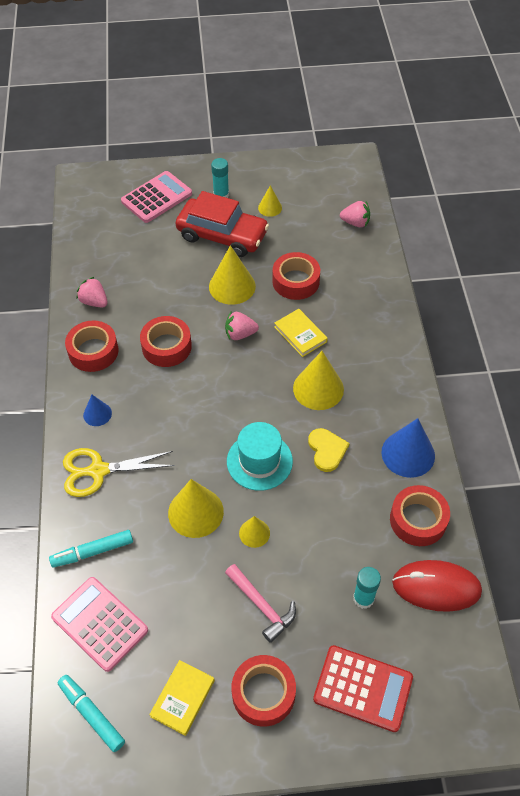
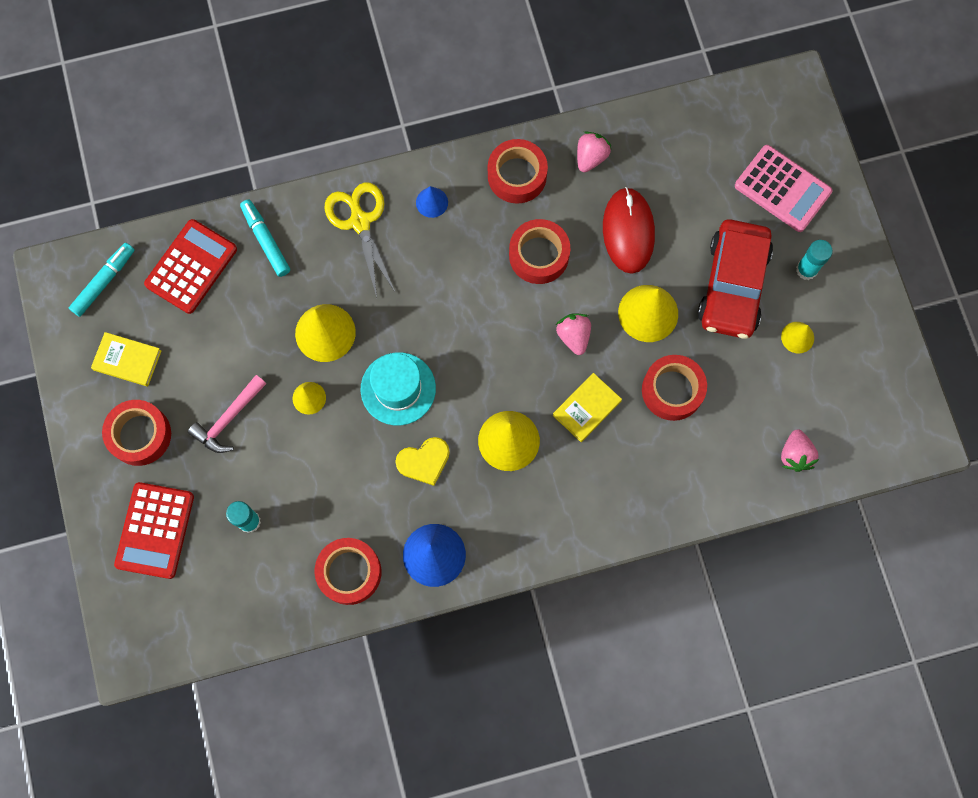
camera: 80 degrees right, 20 degrees up
pink calculator [51,577,148,672] -> red calculator [144,219,237,314]
red mouse [392,560,482,612] -> red mouse moved to [603,187,655,274]

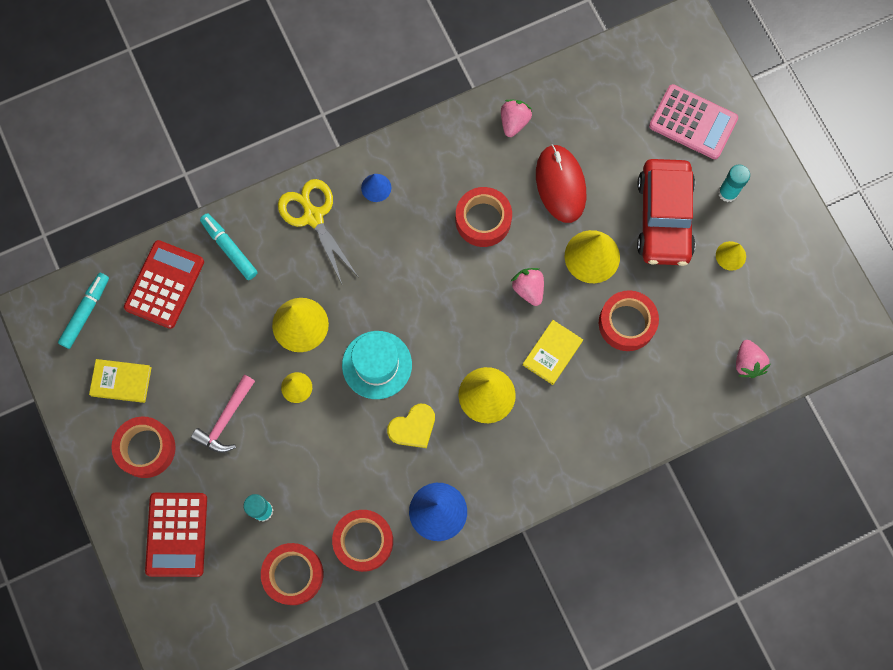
camera: 10 degrees left, 0 degrees up
red tape [488,139,548,204] -> red tape moved to [261,543,323,605]

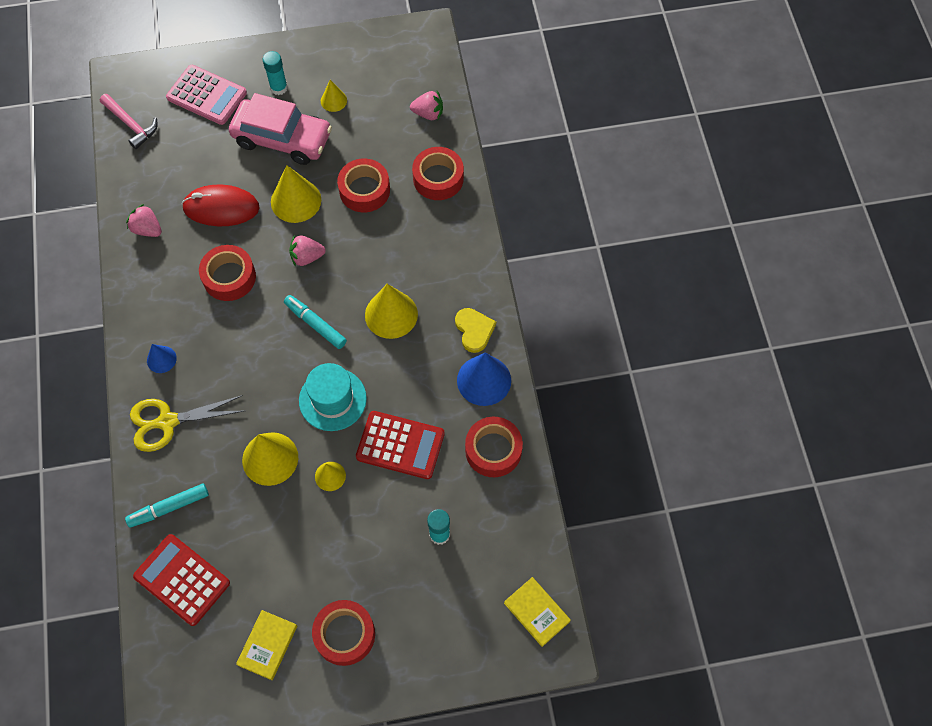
camera: 75 degrees left, 10 degrees down
turquoise marker [58,273,109,349] -> turquoise marker moved to [284,295,347,349]
red calculator [145,493,207,577] -> red calculator moved to [356,411,445,479]
pink hammer [191,375,255,453] -> pink hammer moved to [100,94,158,149]
red tape [261,543,323,605] -> red tape moved to [412,147,464,200]
yellow heart [387,404,435,448] -> yellow heart moved to [455,308,496,353]
yellow book [523,320,583,385] -> yellow book moved to [504,577,571,647]
red car [637,159,696,266] -> pink car [229,93,332,165]
pink calculator [649,84,738,159] -> pink calculator turned 75 degrees clockwise [166,65,247,125]

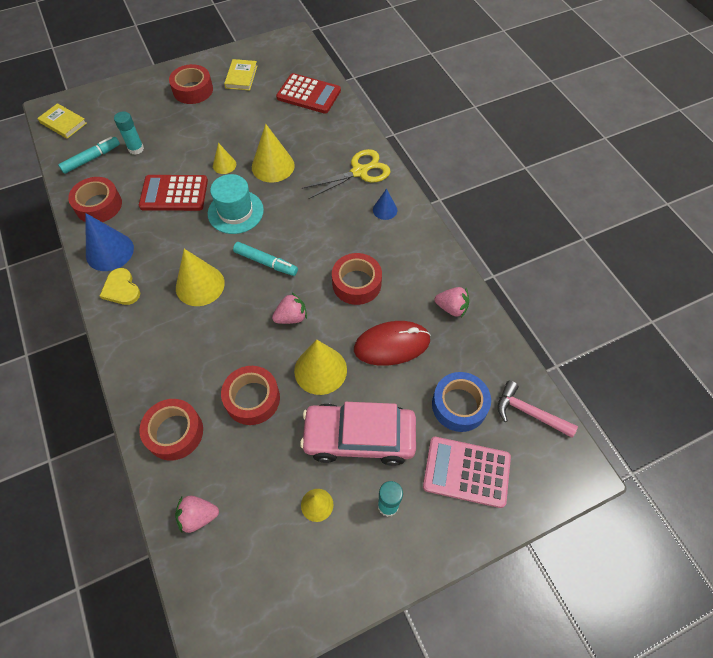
camera: 165 degrees right, 5 degrees down
turquoise marker [125,483,209,528] -> turquoise marker moved to [58,137,120,174]
none -> blue tape [432,372,491,432]

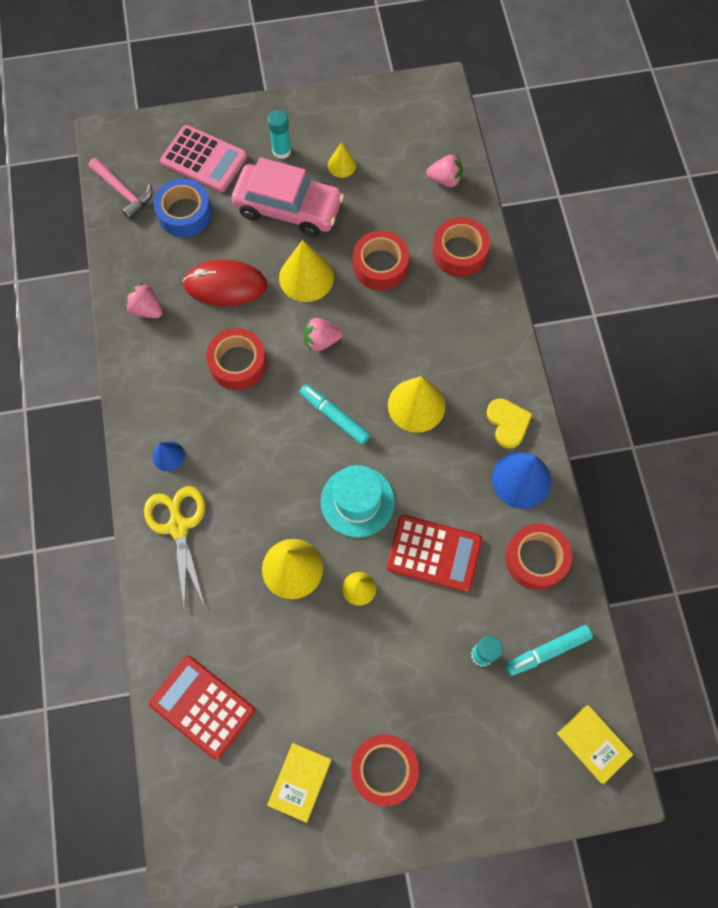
camera: 165 degrees left, 10 degrees up
yellow scissors [302,149,391,199] -> yellow scissors turned 90 degrees clockwise [144,486,205,612]

